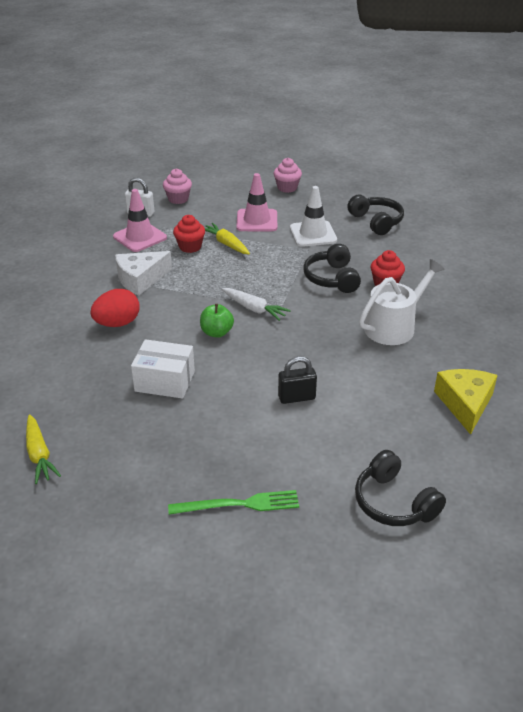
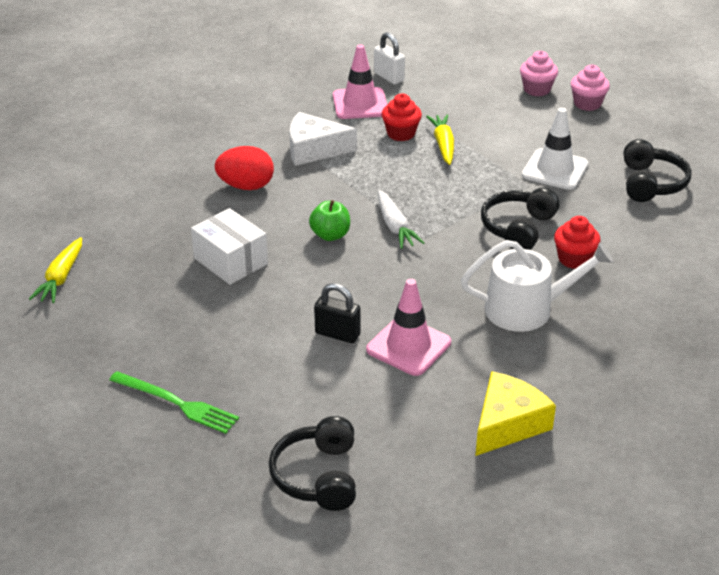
camera: 35 degrees right, 0 degrees up
pink cupcake [163,169,192,204] -> pink cupcake moved to [520,51,558,96]
pink traffic cone [236,173,277,231] -> pink traffic cone moved to [366,279,451,376]

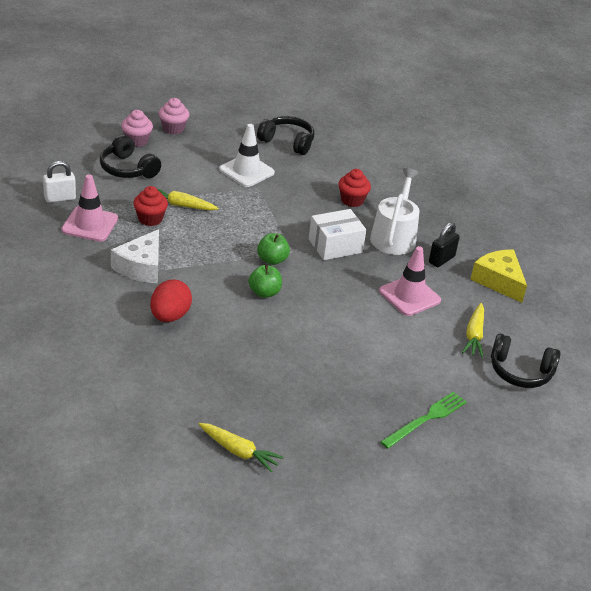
camera: 75 degrees left, 0 degrees up
white box [191,208,268,285] -> white box moved to [309,209,366,260]
black padlock [314,283,361,343] -> black padlock moved to [429,222,460,267]
white carrot [378,190,424,249] -> green apple [257,233,290,265]
black headphones [481,188,560,250] -> black headphones moved to [100,135,161,178]
none -> yellow carrot [462,303,484,357]

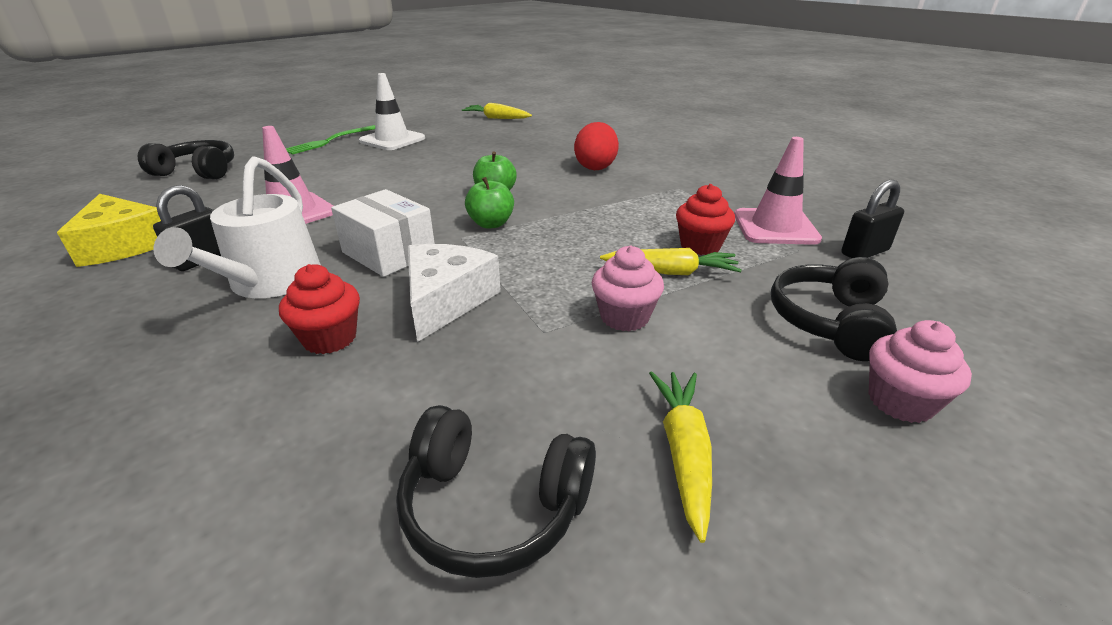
camera: 175 degrees right, 5 degrees down
white padlock [43,161,76,203] -> black padlock [841,180,904,258]
black headphones [100,135,161,178] -> black headphones turned 105 degrees counterclockwise [771,257,897,361]
white cheese [111,229,159,283] -> white cheese moved to [408,244,501,342]
pink cupcake [159,98,189,134] -> pink cupcake moved to [592,246,664,331]
white traffic cone [219,124,275,187] -> white traffic cone moved to [359,73,425,150]
white box [309,209,366,260] -> white box turned 75 degrees clockwise [331,189,435,277]
yellow carrot [462,303,484,357] -> yellow carrot moved to [649,371,712,543]

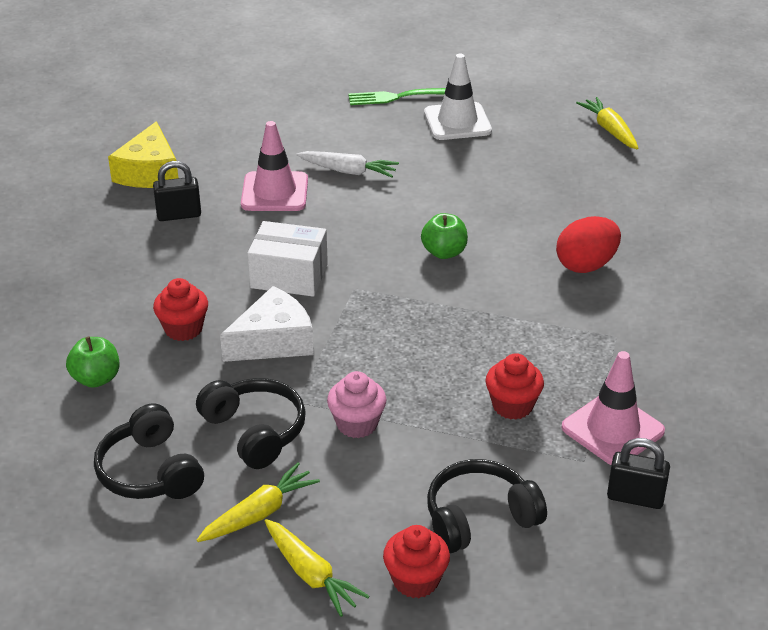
camera: 45 degrees right, 5 degrees up
black headphones [137,140,234,179] -> black headphones moved to [196,378,306,469]
white watering can [154,157,321,298] -> none
white box [331,189,435,277] -> white box turned 75 degrees counterclockwise [248,221,328,297]
green apple [465,177,514,229] -> green apple moved to [66,337,120,388]
yellow carrot [600,248,742,275] -> yellow carrot moved to [265,519,369,617]
pink cupcake [868,320,972,423] -> red cupcake [383,525,450,598]
none -> white carrot [296,151,399,178]

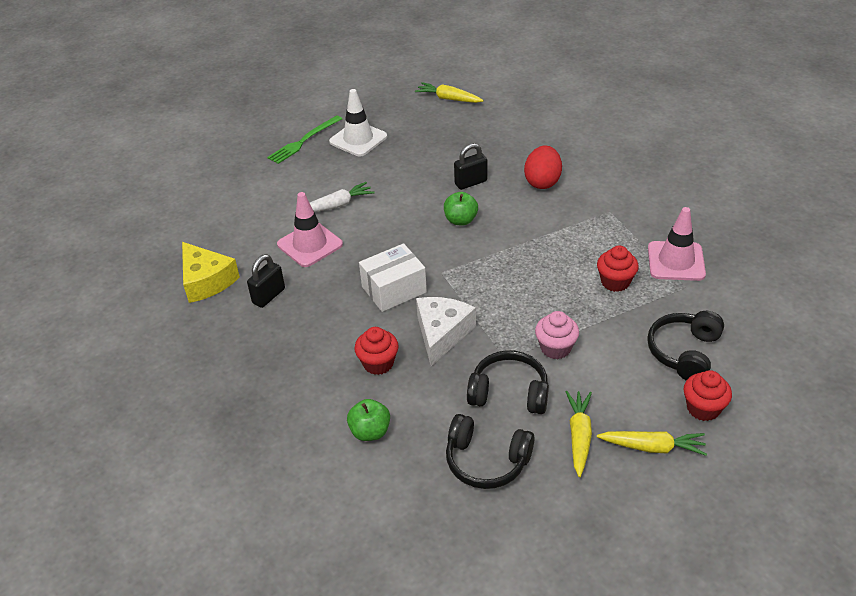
camera: 40 degrees left, 5 degrees up
black padlock [607,438,670,509] -> black padlock moved to [454,143,487,190]

